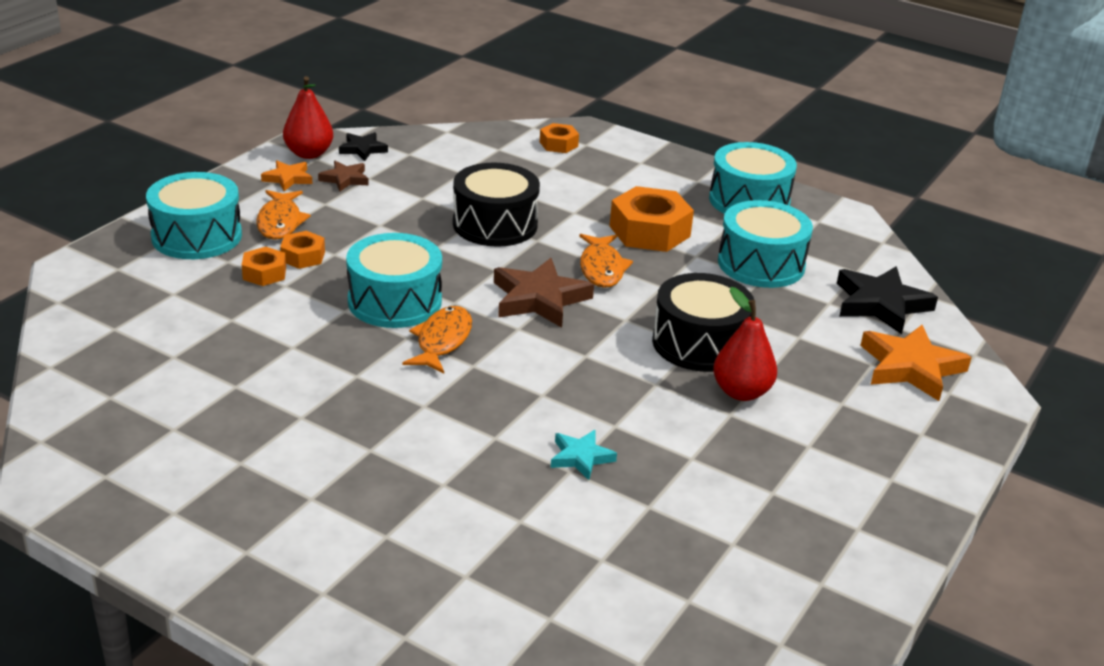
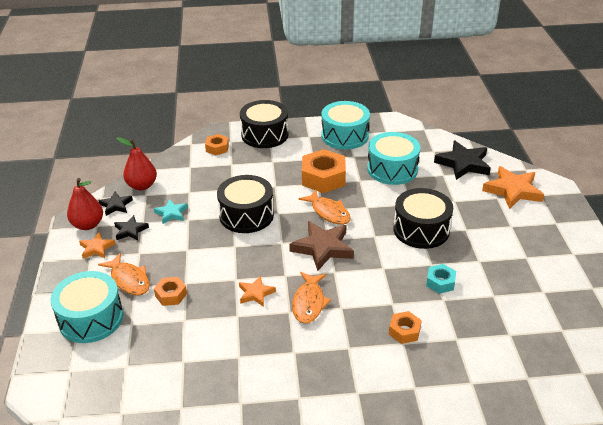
camera: 35 degrees left, 5 degrees up
orange nut [242,247,286,286] -> orange nut moved to [389,311,422,344]
brown star [318,161,369,192] -> black star [114,215,149,241]
turquoise drum [346,233,442,328] -> orange star [239,276,276,307]
orange fish [402,306,472,373] -> orange fish turned 150 degrees counterclockwise [292,272,331,324]
turquoise star [551,430,617,480] -> turquoise star moved to [154,199,188,224]
red pear [713,287,777,401] -> red pear moved to [117,137,157,190]
none -> black drum [240,100,289,148]
none -> turquoise nut [426,264,456,294]

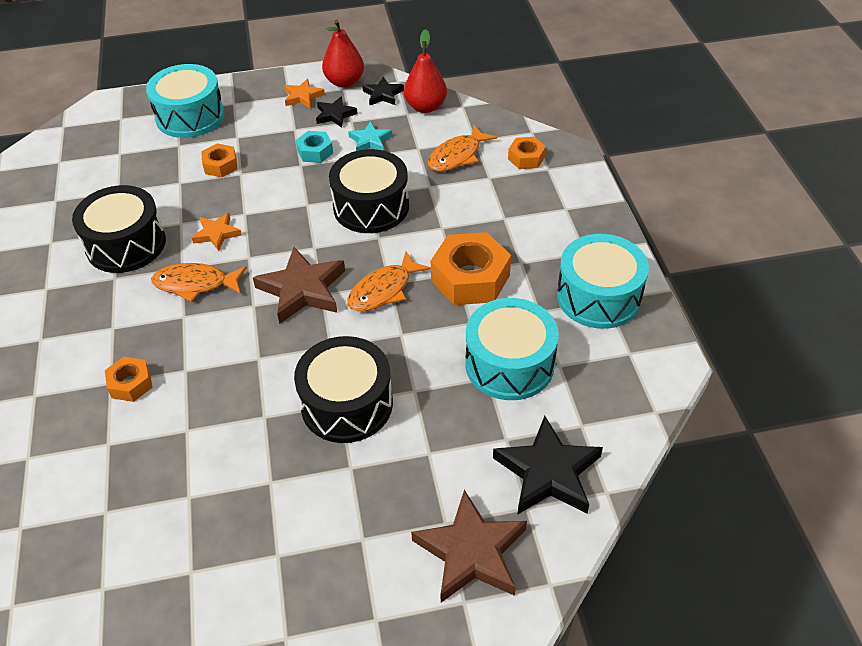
camera: 85 degrees right, 10 degrees up
orange fish [98,253,150,295] -> orange fish moved to [428,125,497,172]
black drum [240,100,289,148] -> black drum moved to [72,185,166,273]
turquoise nut [426,264,456,294] -> turquoise nut moved to [296,131,333,163]
orange star [482,166,544,209] -> brown star [411,490,527,603]

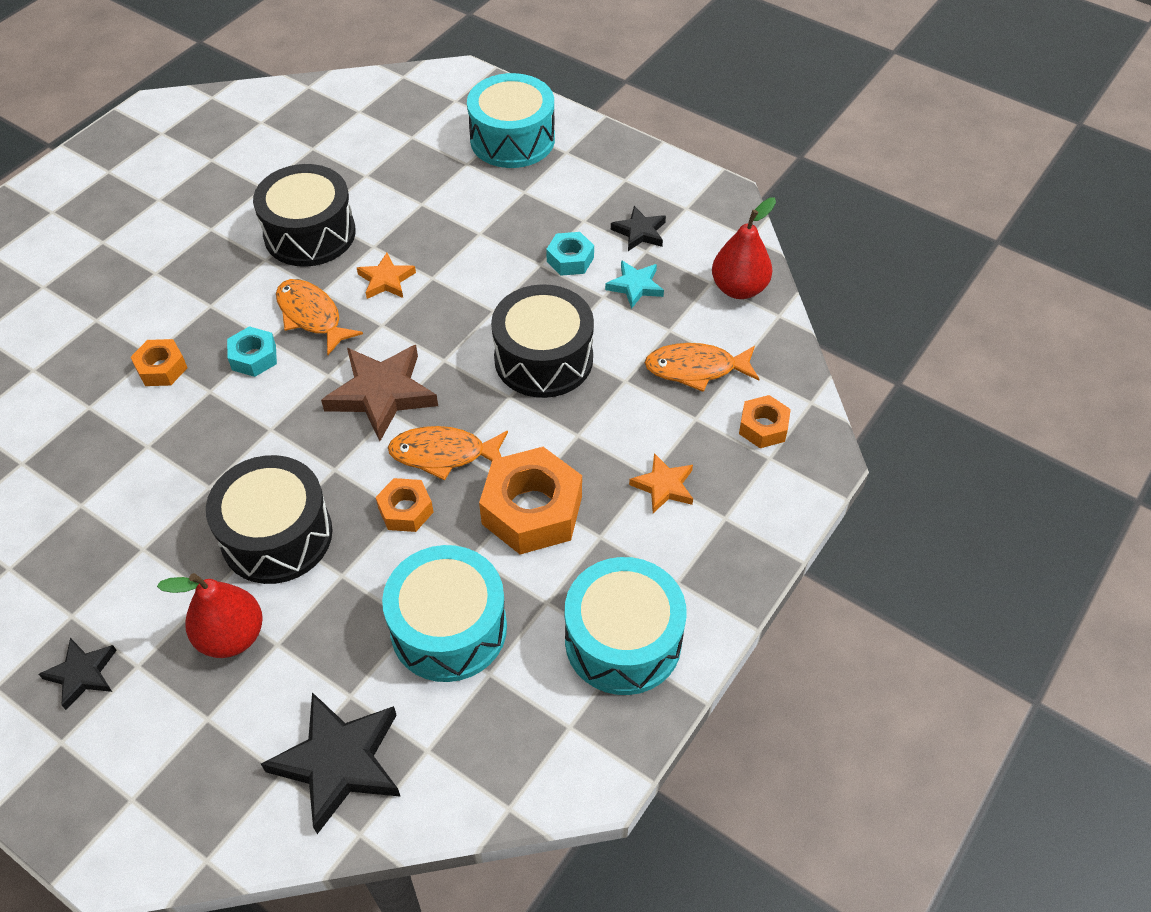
camera: 45 degrees right, 5 degrees up
orange nut [201,143,238,177] -> orange nut moved to [376,478,434,532]
orange star [284,79,325,109] -> orange star moved to [629,453,693,513]
red pear [322,19,364,88] -> red pear moved to [157,573,263,658]
black star [362,77,404,105] -> black star moved to [39,638,117,710]
brown star [411,490,527,603] -> none
none -> turquoise nut [227,326,277,377]

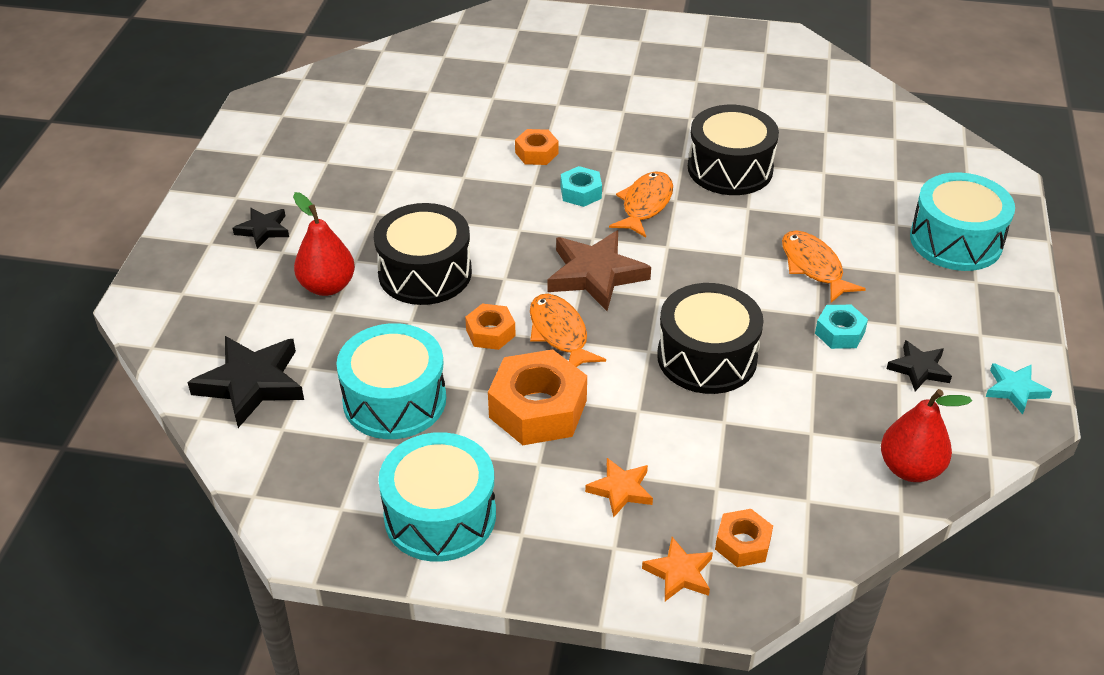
camera: 65 degrees right, 10 degrees down
orange star [357,253,416,299] -> orange star moved to [642,537,713,601]
turquoise star [605,260,664,309] -> turquoise star moved to [986,363,1052,415]
orange fish [645,343,759,392] -> orange fish moved to [782,230,866,303]

